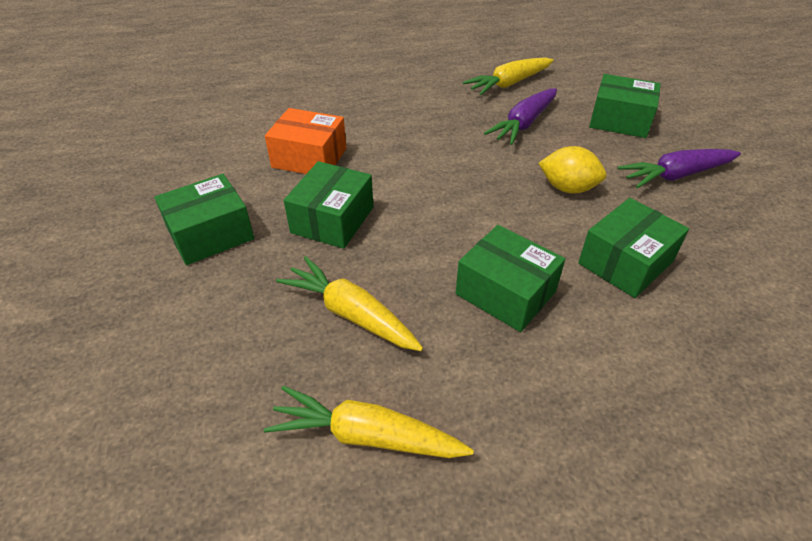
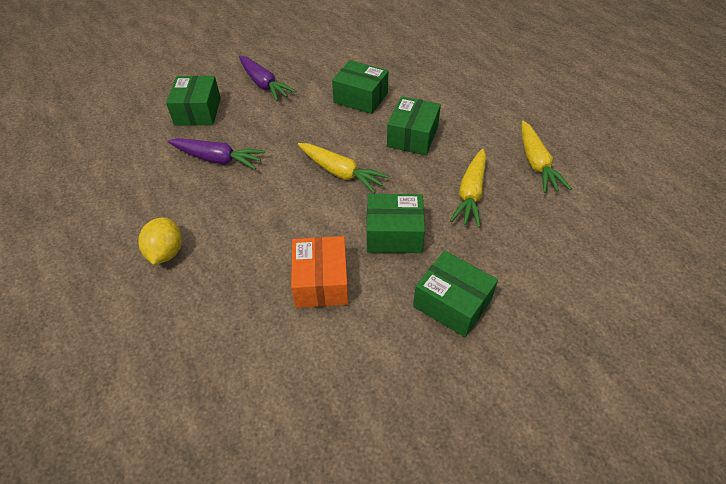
camera: 110 degrees left, 5 degrees up
yellow carrot [463,58,554,95] -> yellow carrot moved to [298,143,390,194]
yellow lemon [539,146,606,193] -> yellow lemon moved to [138,217,182,265]

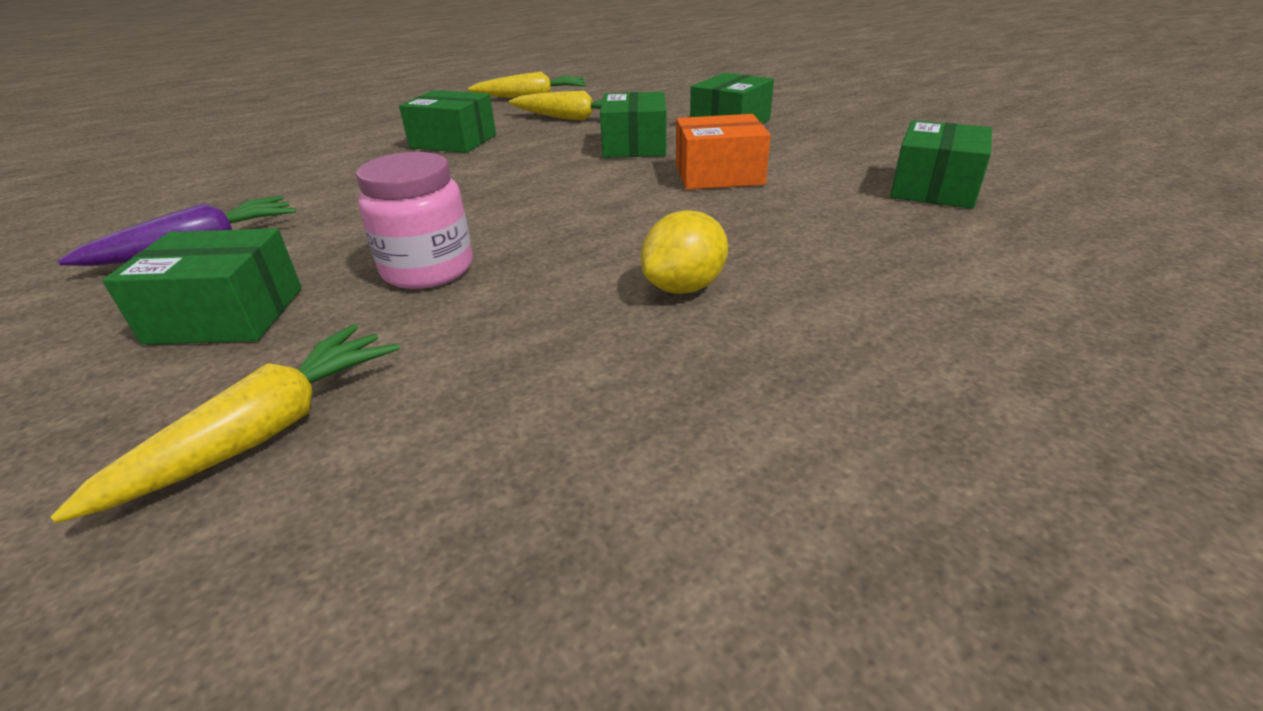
camera: 90 degrees left, 15 degrees down
yellow lemon [138,217,182,265] -> yellow lemon turned 45 degrees counterclockwise [641,210,728,294]
purple carrot [168,138,266,169] -> pink jar [356,152,473,289]
yellow carrot [298,143,390,194] -> yellow carrot moved to [51,324,399,523]
green box [332,60,389,114] -> green box moved to [890,120,992,209]

